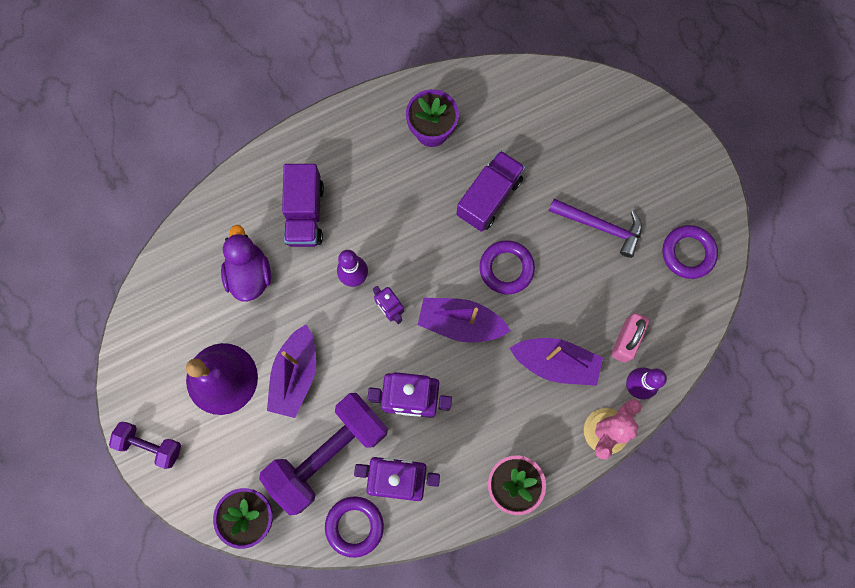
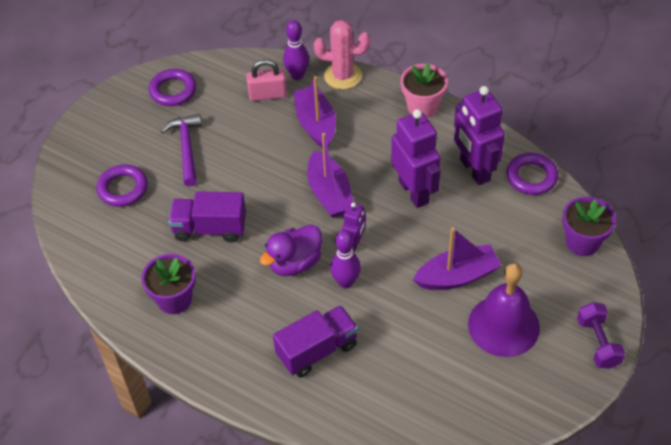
camera: 120 degrees left, 25 degrees down
purple duck [221,225,271,302] -> purple duck moved to [260,224,322,276]
purple dumbbell [259,393,388,515] -> none
purple ring [479,240,535,294] -> purple ring moved to [97,164,148,207]

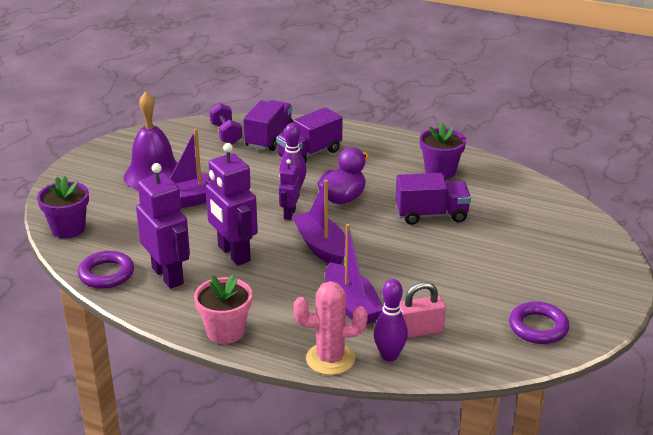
camera: 170 degrees right, 20 degrees down
purple ring [97,164,148,207] -> none
purple hammer [161,114,202,186] -> none
purple dumbbell [577,302,625,369] -> purple dumbbell moved to [209,103,242,144]
none -> purple truck [243,100,293,151]

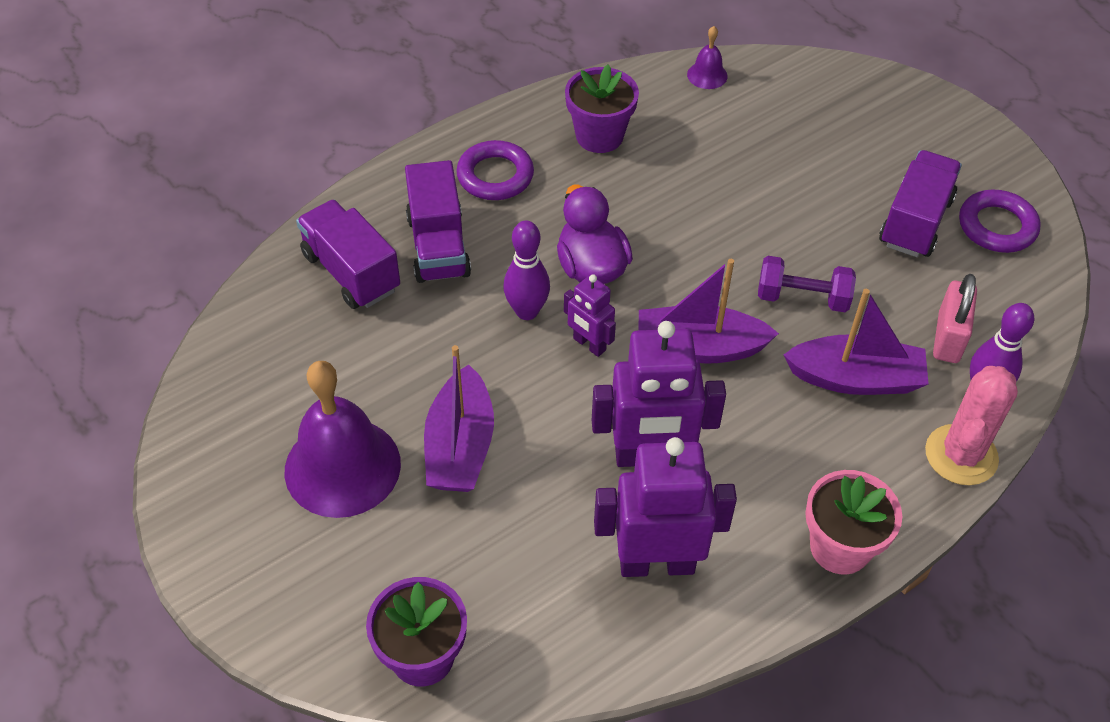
camera: 60 degrees left, 20 degrees up
purple ring [78,251,134,289] -> purple ring moved to [456,140,534,200]
purple dumbbell [209,103,242,144] -> purple dumbbell moved to [758,256,856,312]
purple truck [396,173,471,225] -> purple truck moved to [879,150,962,257]
none -> purple bell [687,26,728,89]

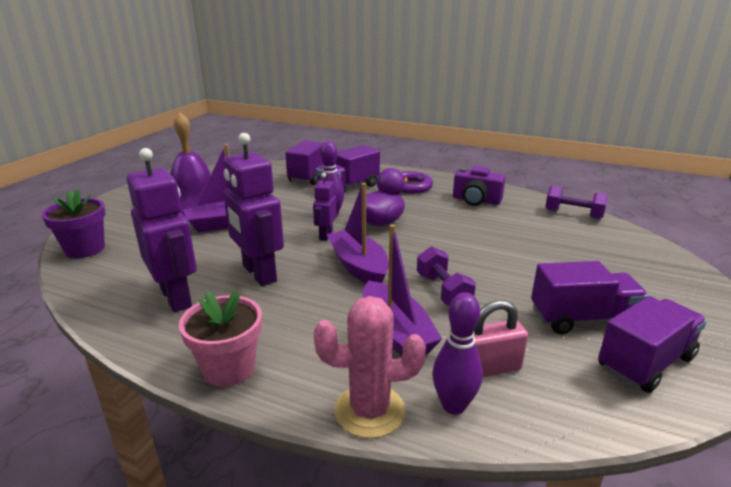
camera: 60 degrees right, 25 degrees down
purple flower pot [565,64,639,153] -> purple camera [453,166,505,206]
purple bell [687,26,728,89] -> purple dumbbell [545,186,608,219]
purple ring [959,190,1041,253] -> purple truck [598,296,707,393]

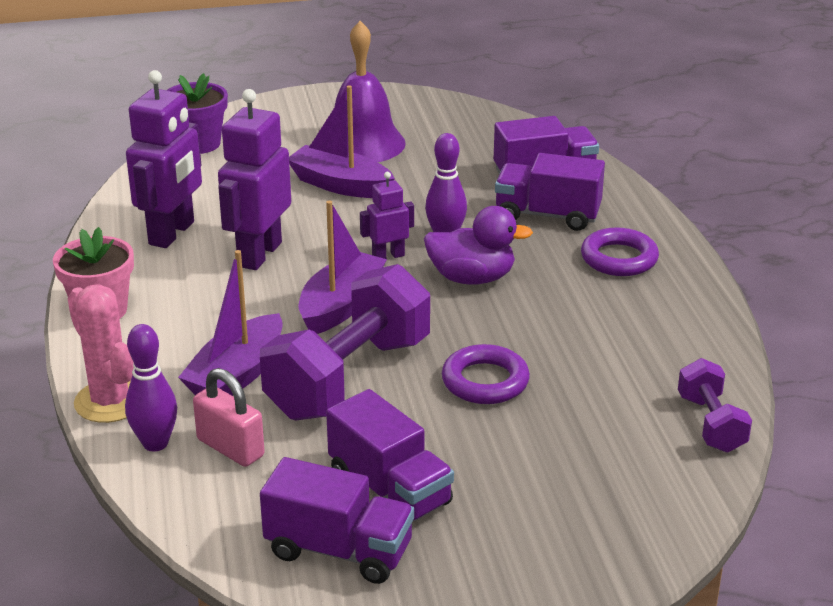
camera: 55 degrees right, 5 degrees up
purple dumbbell [417,246,476,306] -> purple dumbbell [260,264,430,420], size x1.94
purple camera [453,166,505,206] -> none
none -> purple ring [442,344,530,404]

